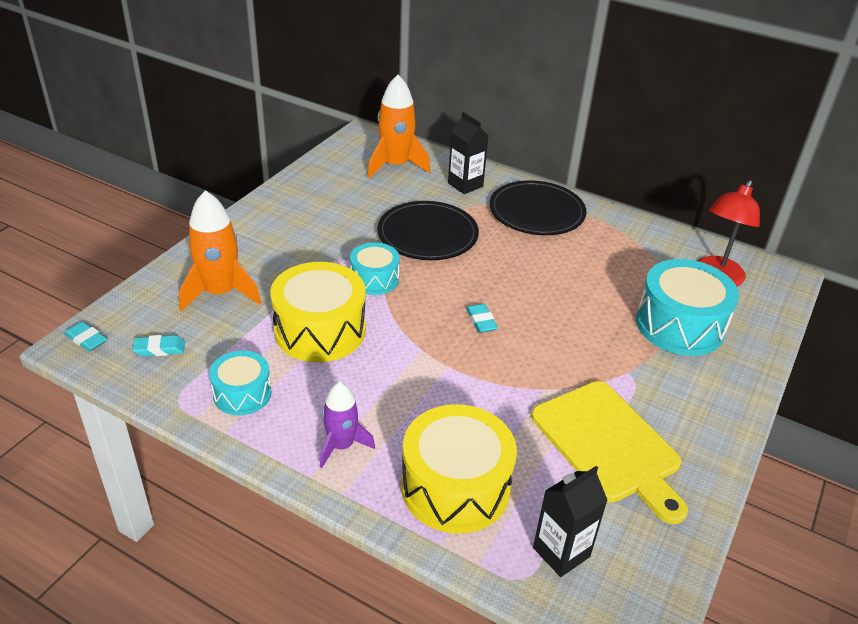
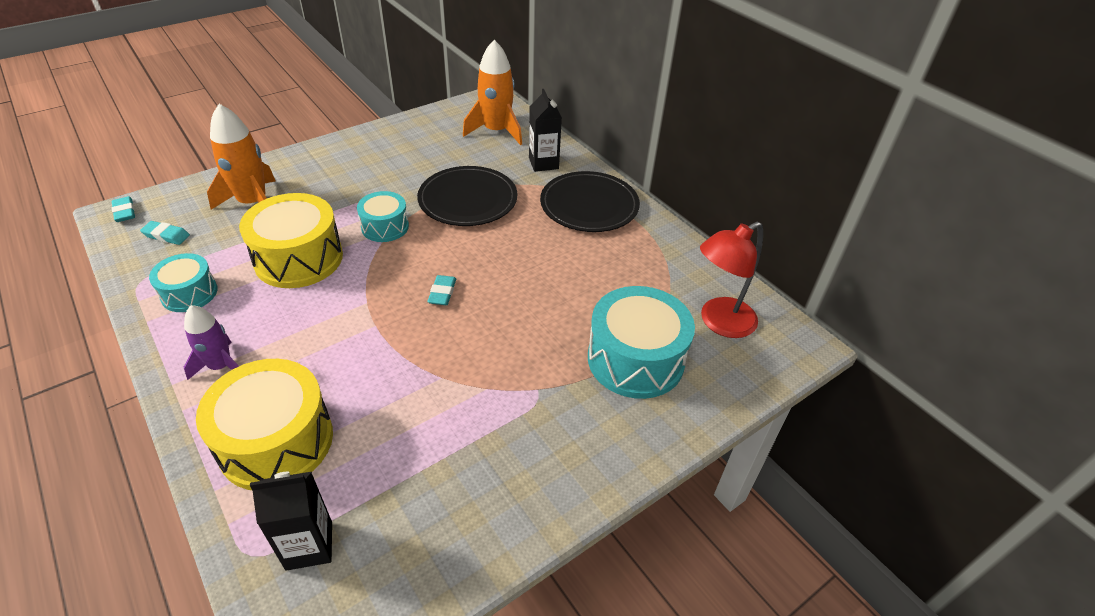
camera: 25 degrees right, 5 degrees up
yellow cutting board [531,381,688,524] -> none

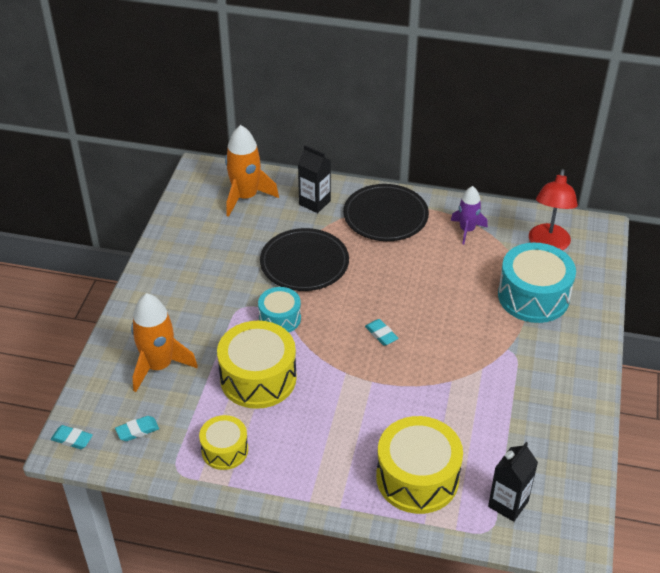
camera: 40 degrees left, 0 degrees up
turquoise drum [149,253,218,312] -> yellow drum [199,415,248,470]
purple rocket [184,305,239,380] -> purple rocket moved to [451,186,488,245]

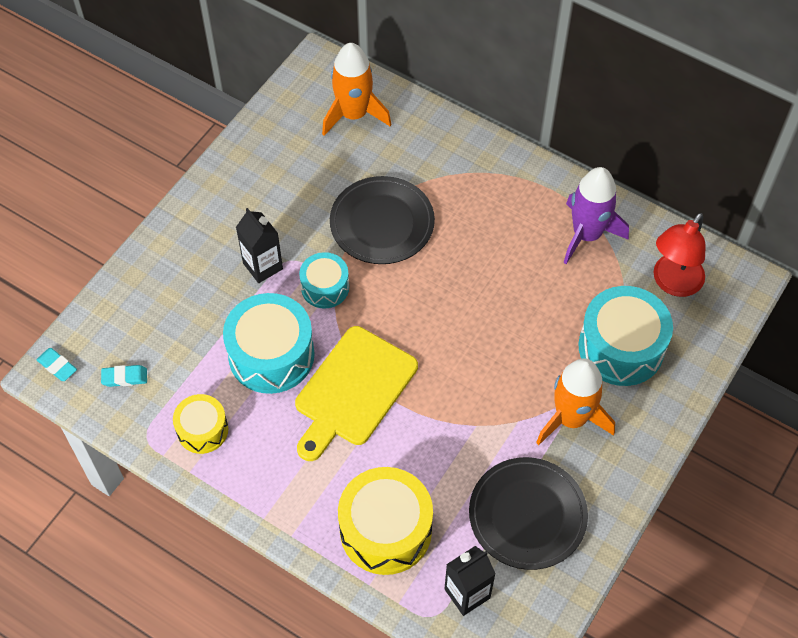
camera: 20 degrees right, 15 degrees up
orange rocket [131,293,198,392] -> orange rocket moved to [536,358,615,445]
yellow drum [217,321,297,409] -> turquoise drum [223,293,315,394]
black carton [298,145,331,213] -> black carton moved to [236,208,283,283]
black plate [343,184,429,241] -> black plate moved to [469,457,588,570]
turquoise eraser [365,319,398,346] -> none
purple rocket [451,186,488,245] -> purple rocket [563,167,629,264], size x1.60
none -> yellow cutting board [295,326,418,461]

